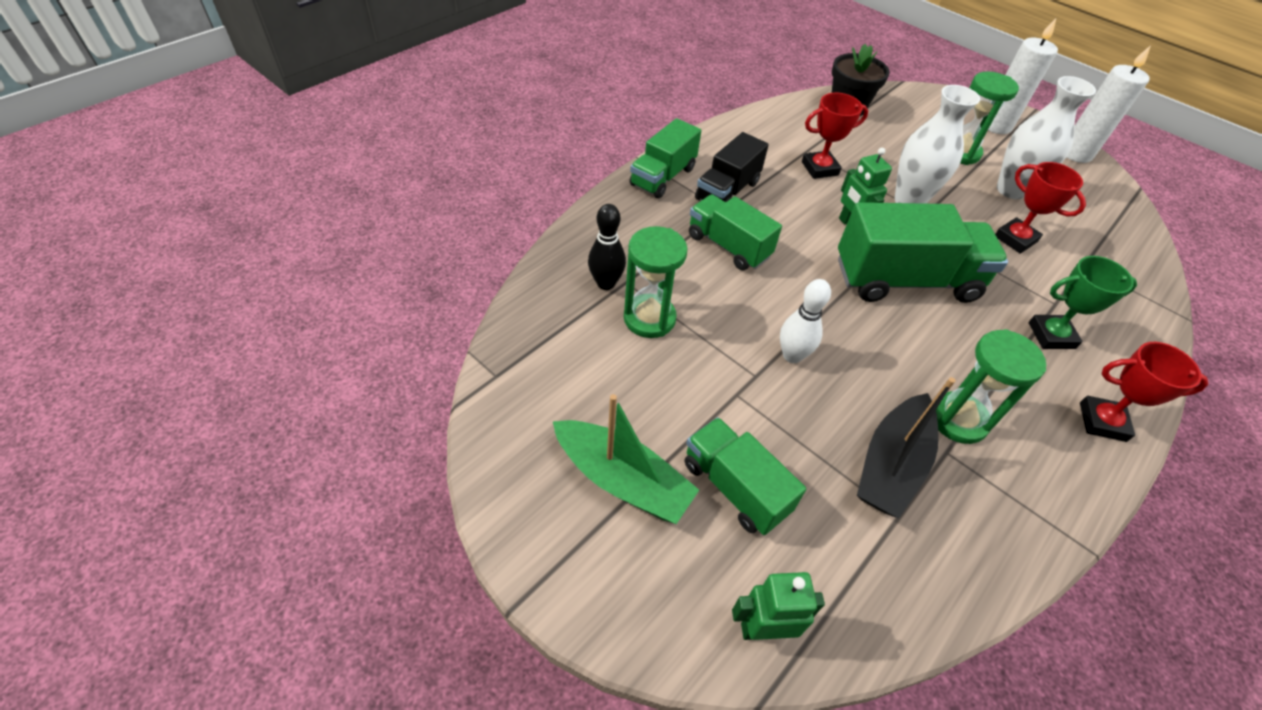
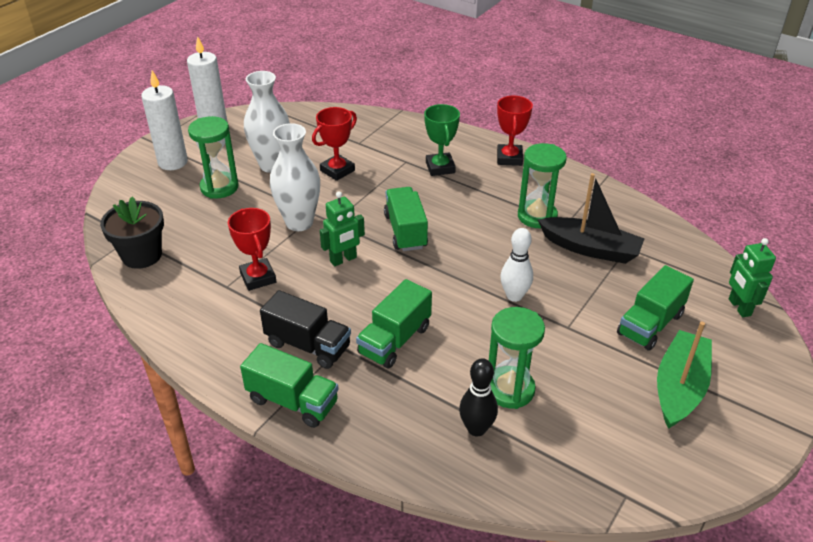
camera: 95 degrees left, 10 degrees down
green truck [838,202,1008,303] -> green truck [384,187,428,251], size x0.62

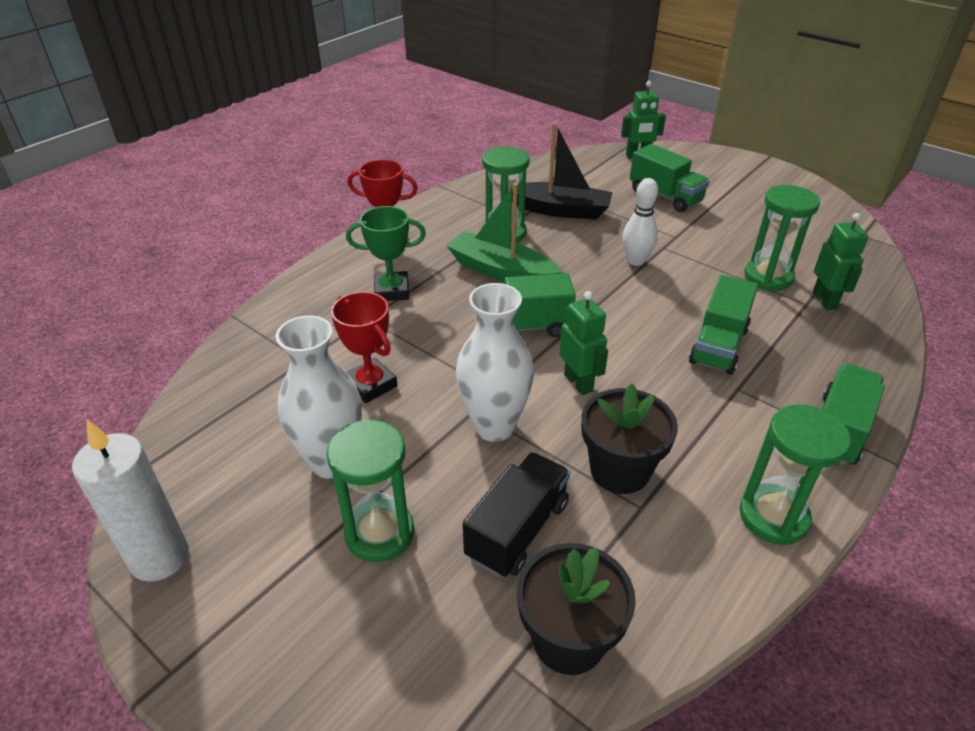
camera: 85 degrees left, 0 degrees up
white candle [141,71,188,170] -> none
red trophy [228,208,276,291] -> black flower pot [581,384,678,494]
black truck [260,290,351,369] -> black truck moved to [463,452,570,577]
green truck [356,279,432,369] -> green truck turned 75 degrees clockwise [689,275,758,374]
black bowling pin [459,358,498,436] -> green robot [813,213,869,310]
black boat [538,173,645,264] -> black boat turned 75 degrees clockwise [512,123,613,220]
green boat [657,322,712,429] -> green boat moved to [447,183,562,282]
none -> green hourglass [740,404,851,546]

